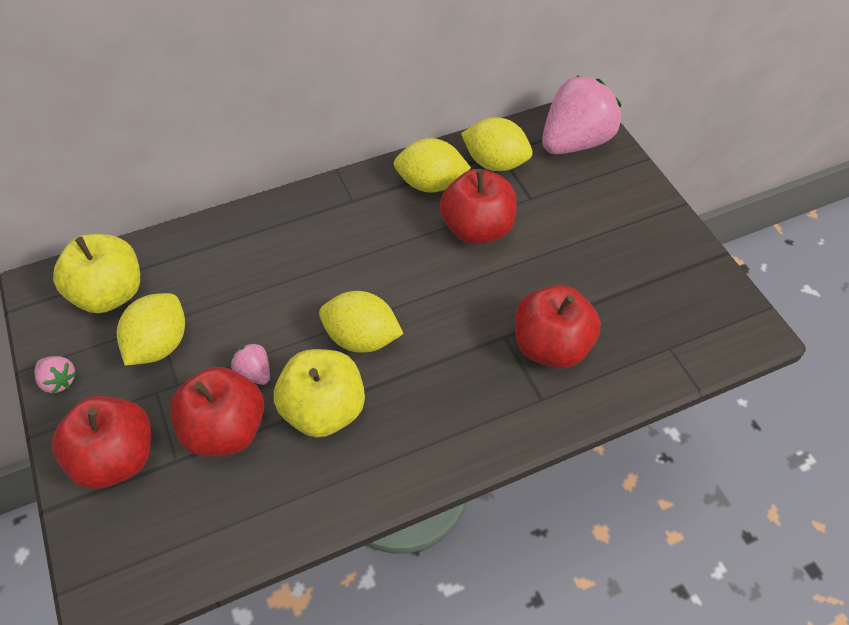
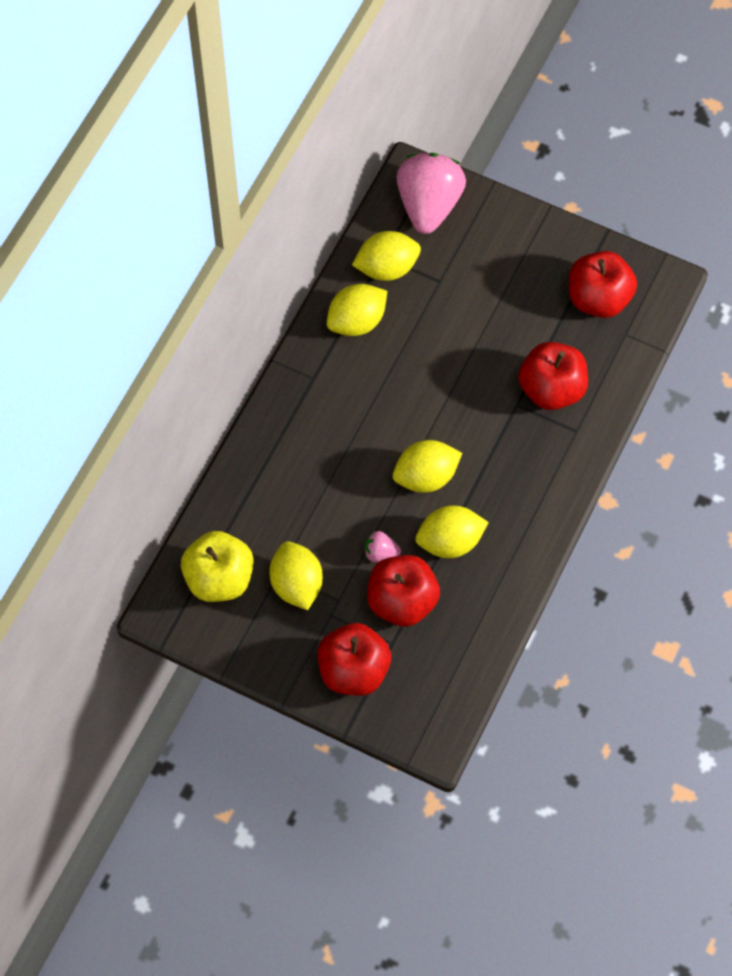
camera: 40 degrees left, 10 degrees up
pink strawberry [35,356,76,394] -> none
yellow apple [274,349,365,438] -> yellow lemon [415,505,489,558]
red apple [440,169,516,244] -> red apple moved to [569,251,637,318]

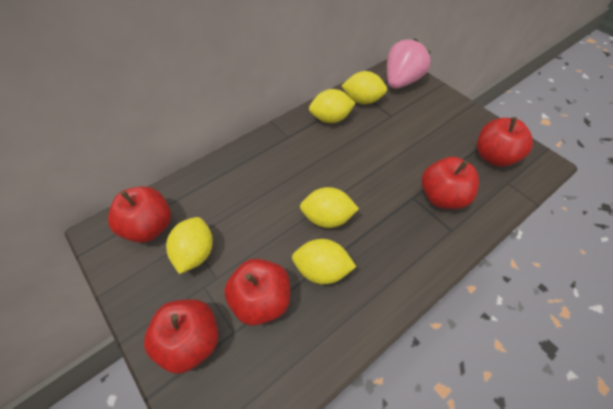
camera: 25 degrees right, 10 degrees down
yellow apple [181,531,254,602] -> red apple [108,187,171,243]
pink strawberry [365,531,401,562] -> none

